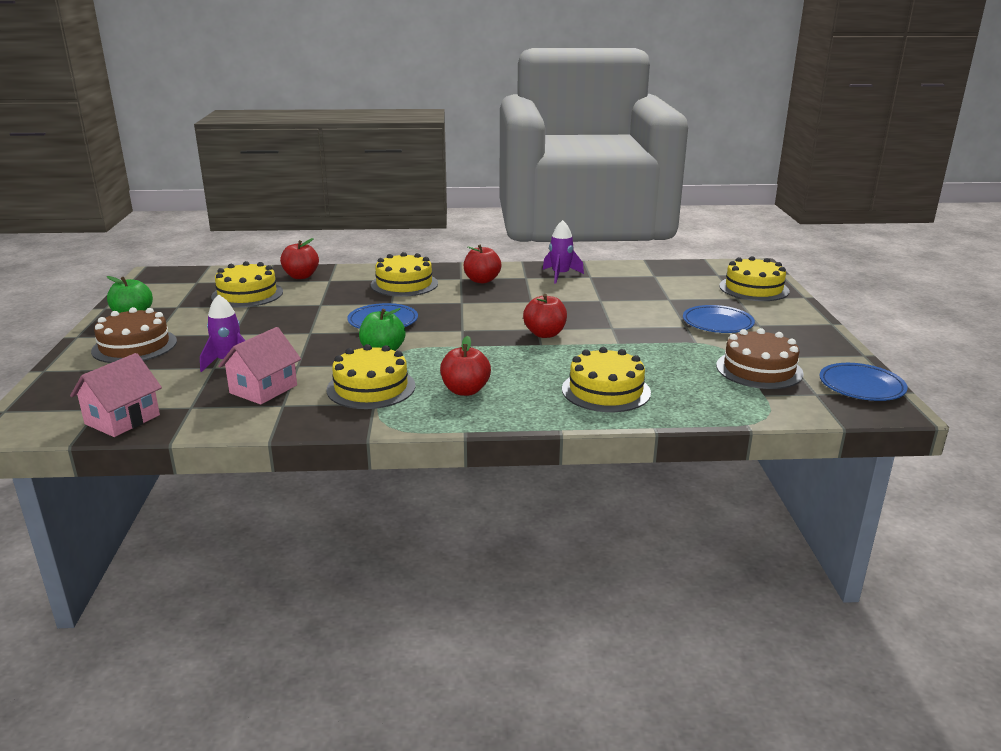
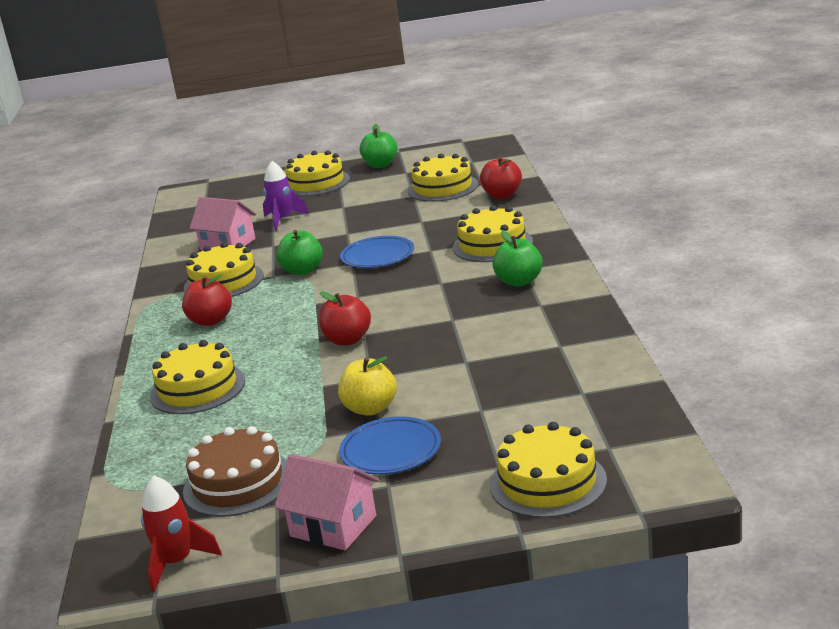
camera: 90 degrees right, 0 degrees up
pink house [70,353,162,437] -> pink house moved to [275,454,379,550]
brown cake [91,307,177,363] -> yellow cake [285,150,350,196]
red apple [464,245,501,283] -> green apple [493,231,543,287]
purple rocket [543,220,584,284] -> none
blue plate [819,363,907,401] -> red rocket [141,476,222,592]
none -> yellow apple [338,356,397,416]

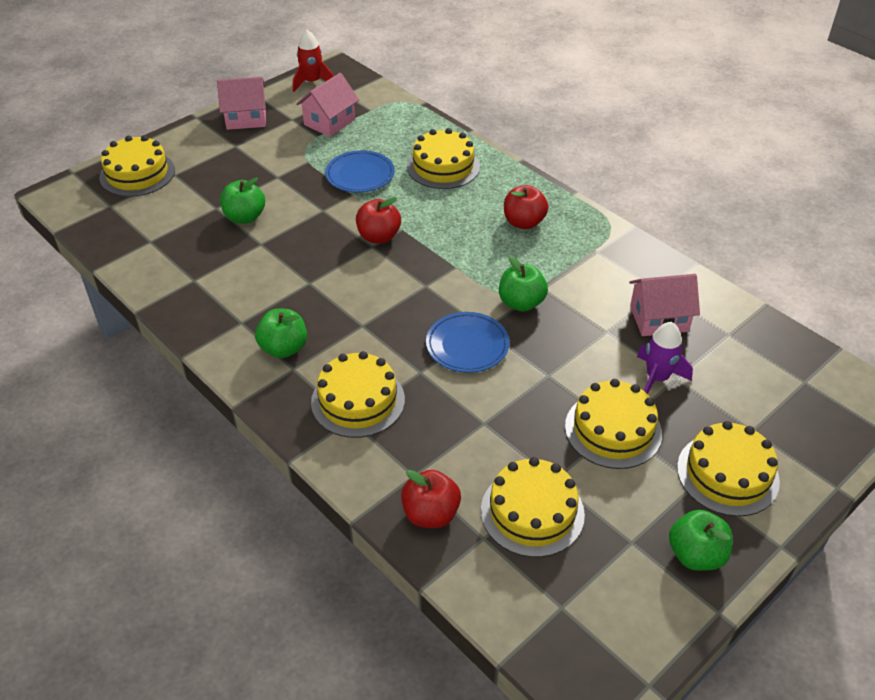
camera: 140 degrees right, 20 degrees up
brown cake [183,426,287,517] -> pink house [296,73,359,137]
yellow cake [184,242,264,297] -> yellow cake moved to [565,379,662,469]
yellow apple [338,356,397,416] -> none
blue plate [339,416,441,475] -> blue plate moved to [325,150,395,193]
none -> green apple [220,177,265,224]

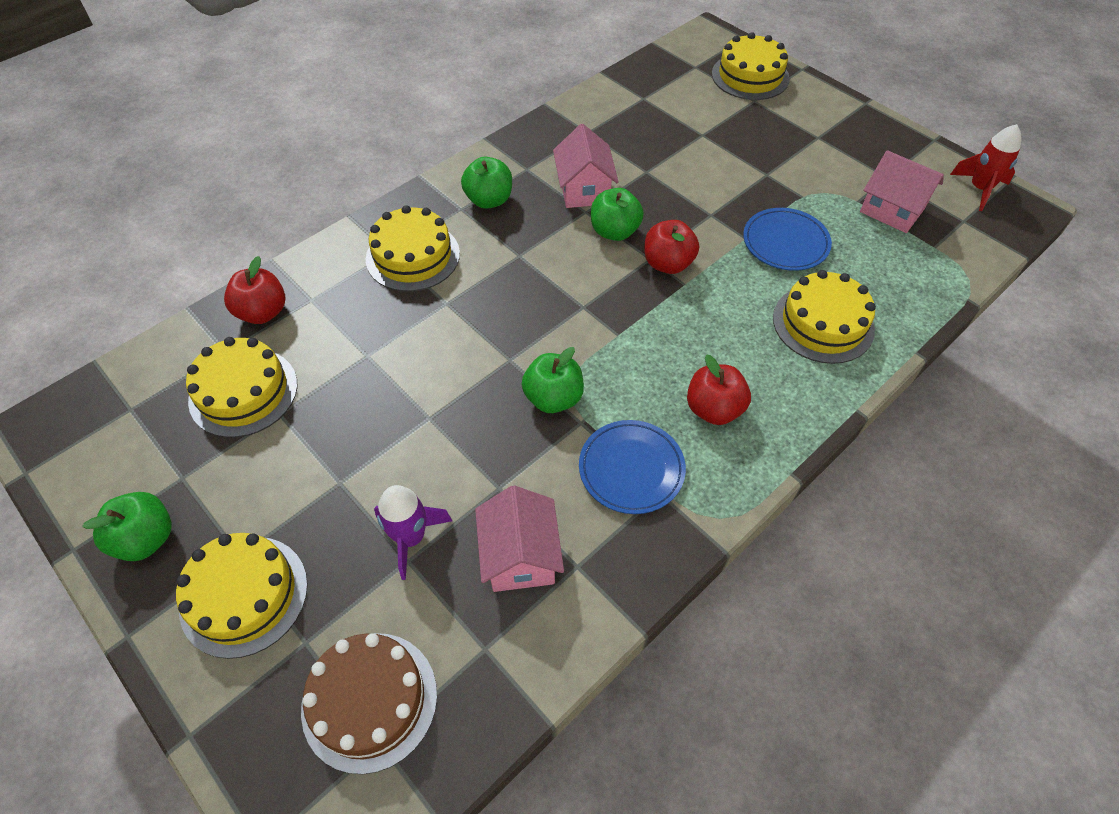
camera: 90 degrees right, 10 degrees up
pink house [217,77,266,130] -> pink house moved to [553,124,619,208]
green apple [220,177,265,224] -> green apple moved to [591,188,644,241]
blue plate [426,312,509,373] -> blue plate moved to [579,420,686,514]
yellow cake [565,379,662,469] -> none
none -> brown cake [301,633,437,774]

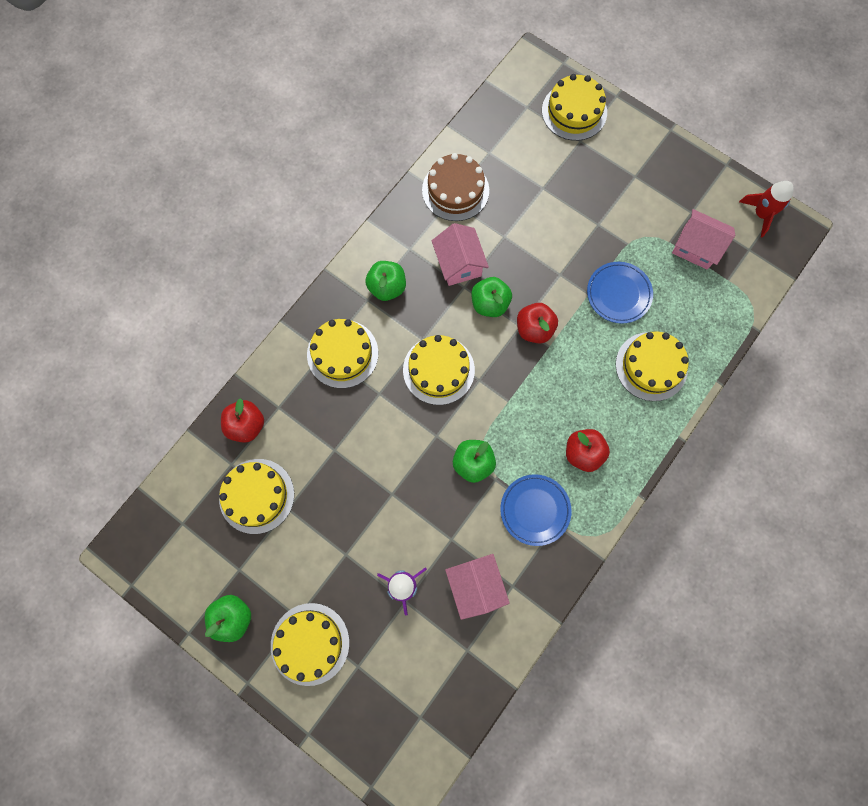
camera: 10 degrees left, 20 degrees up
brown cake [301,633,437,774] -> brown cake moved to [422,153,489,221]
none -> yellow cake [403,335,475,405]

